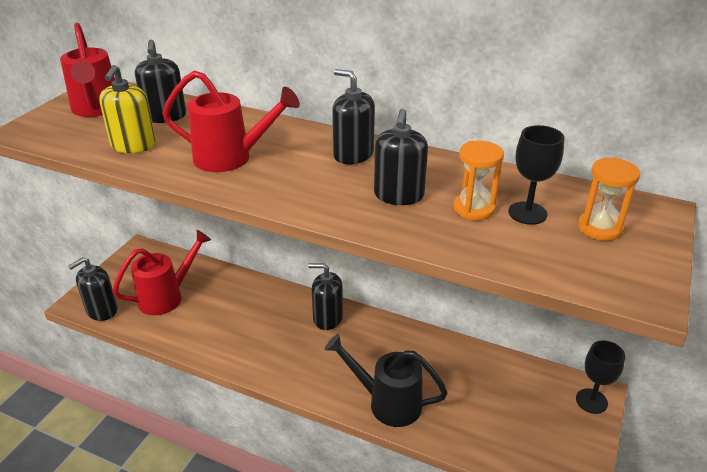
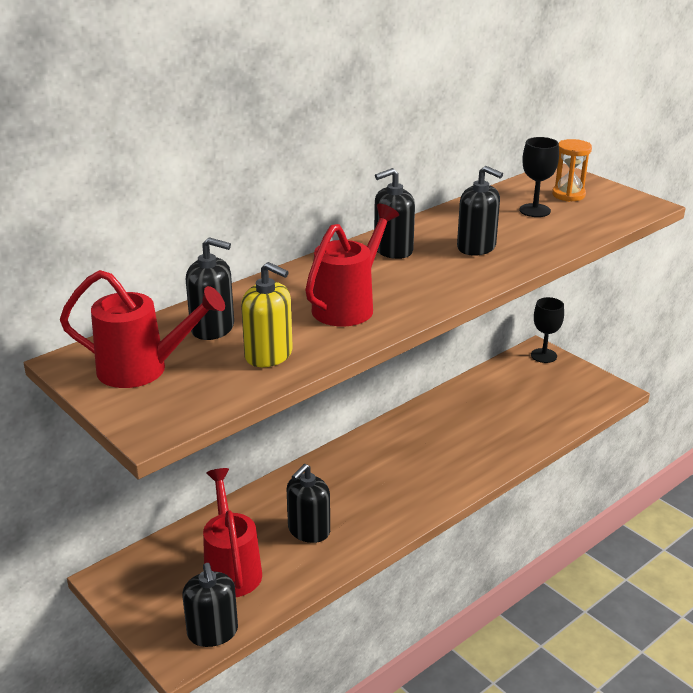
camera: 65 degrees left, 5 degrees down
black soap dispenser [308,263,343,330] -> black soap dispenser moved to [287,464,330,543]
black watering can [324,334,448,427] -> none
orange hourglass [454,141,504,221] -> none

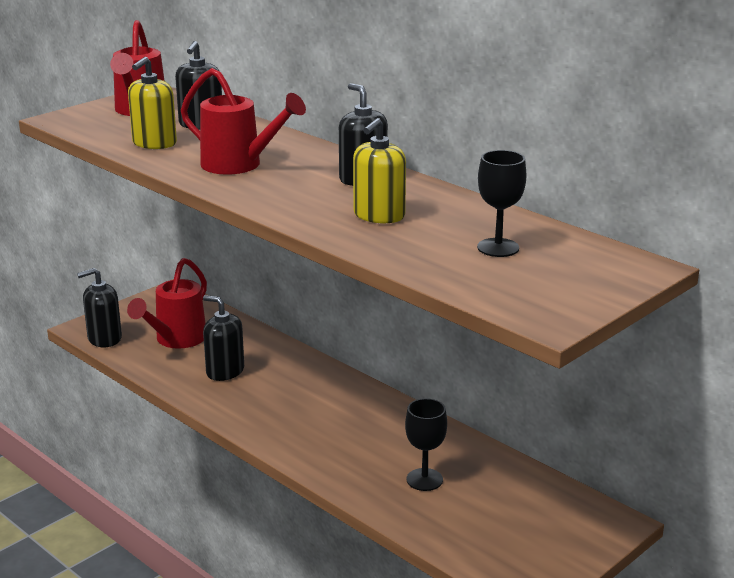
camera: 85 degrees right, 5 degrees down
red watering can [203,468,262,597] -> red watering can turned 135 degrees clockwise [127,258,207,349]
black soap dispenser [457,166,503,256] -> yellow soap dispenser [353,118,406,224]
black goblet [531,297,564,363] -> black goblet moved to [405,398,447,491]
orange hourglass [552,139,592,202] -> none

